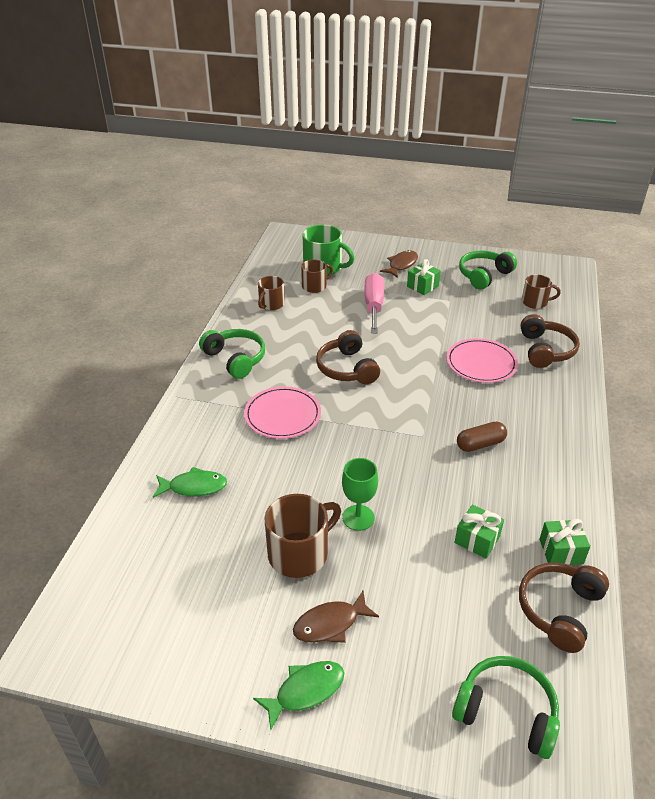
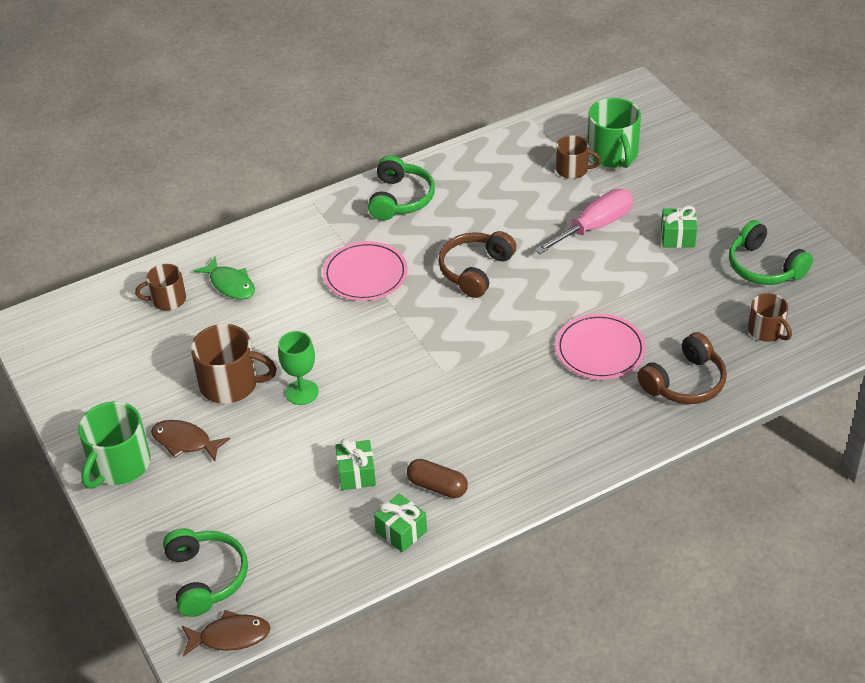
camera: 50 degrees right, 5 degrees up
green fish [253,661,344,730] -> green mug [78,401,150,489]
brown mug [258,276,285,310] -> brown mug moved to [135,264,186,310]
brown fish [380,250,418,278] -> brown fish moved to [182,610,271,657]
brown capsule [457,421,507,452] -> brown capsule moved to [407,459,468,498]
green headphones [459,250,517,290] -> green headphones turned 135 degrees counterclockwise [729,220,813,285]
brown headphones [519,562,609,653] -> none

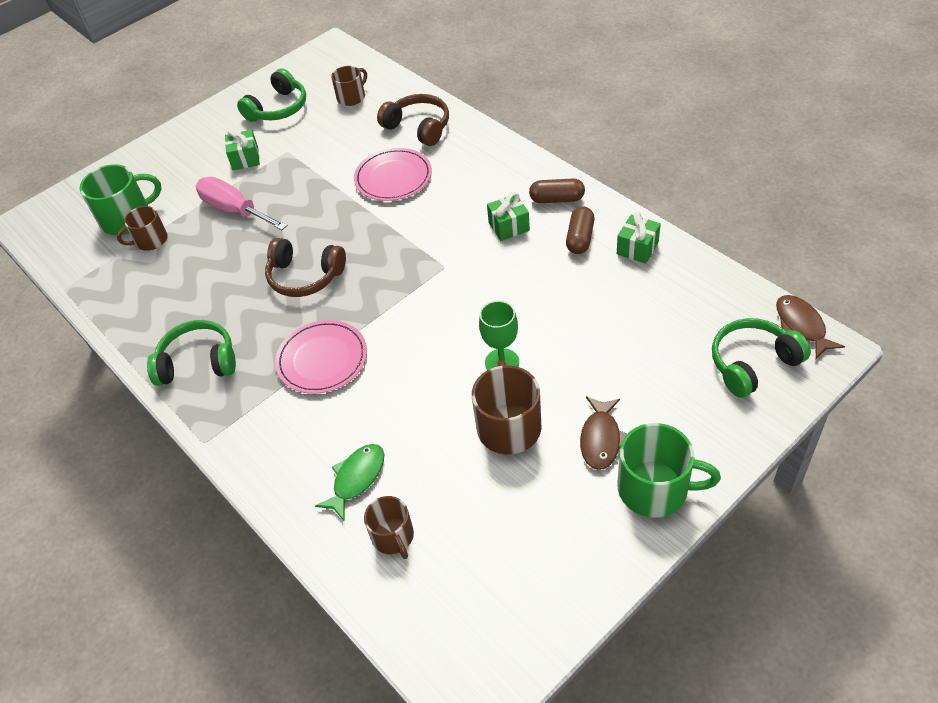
camera: 100 degrees left, 5 degrees up
green gift [335,439,376,490] -> green gift moved to [487,192,530,241]
brown mug [556,135,601,179] -> brown mug turned 120 degrees counterclockwise [117,206,168,251]
none -> brown capsule [529,178,585,203]

